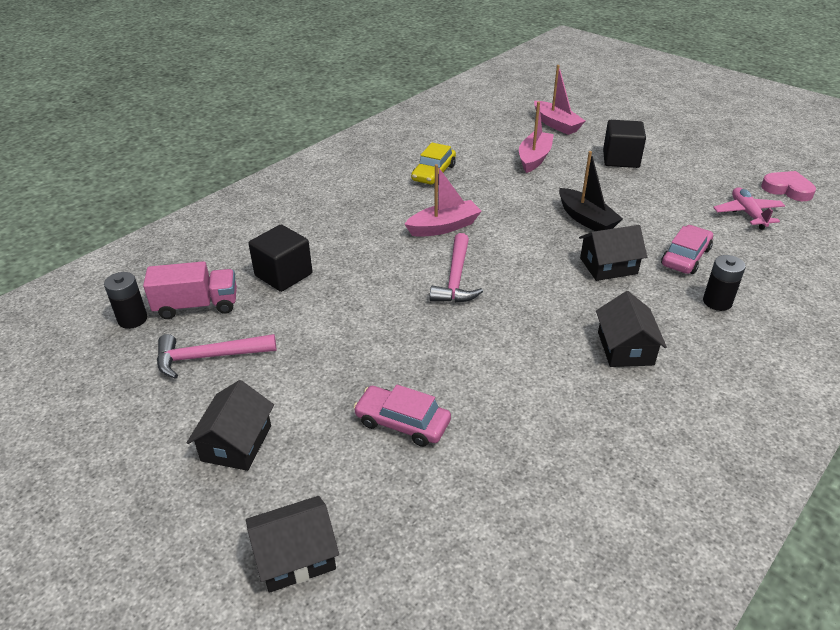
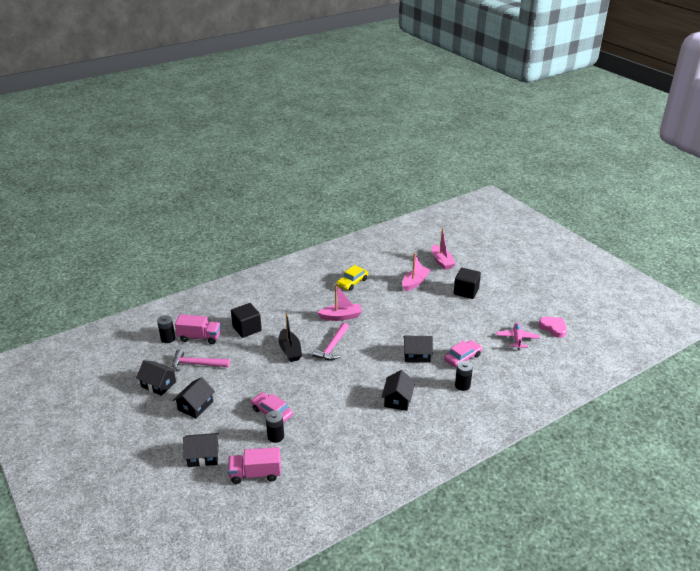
camera: 15 degrees right, 5 degrees down
black boat [559,151,623,231] -> black boat moved to [279,314,302,362]
none -> black house [136,360,177,396]
none -> pink truck [228,447,281,484]
none -> black battery [266,411,284,443]

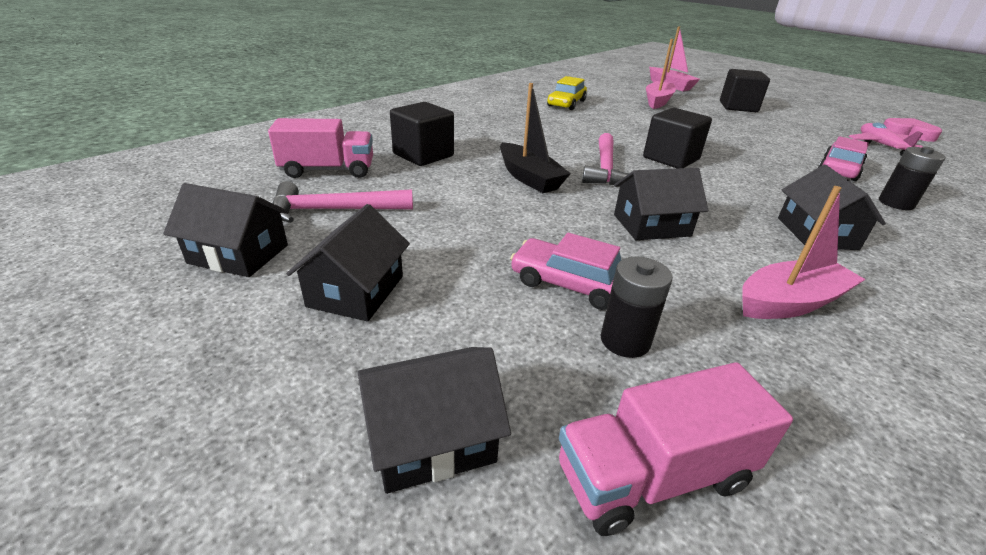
camera: 15 degrees left, 0 degrees up
black battery [157,315,175,343] -> none
pink boat [317,284,362,321] -> pink boat moved to [742,186,866,319]
black house [403,335,433,363] -> black house moved to [614,168,708,240]
none -> black cube [643,108,712,168]

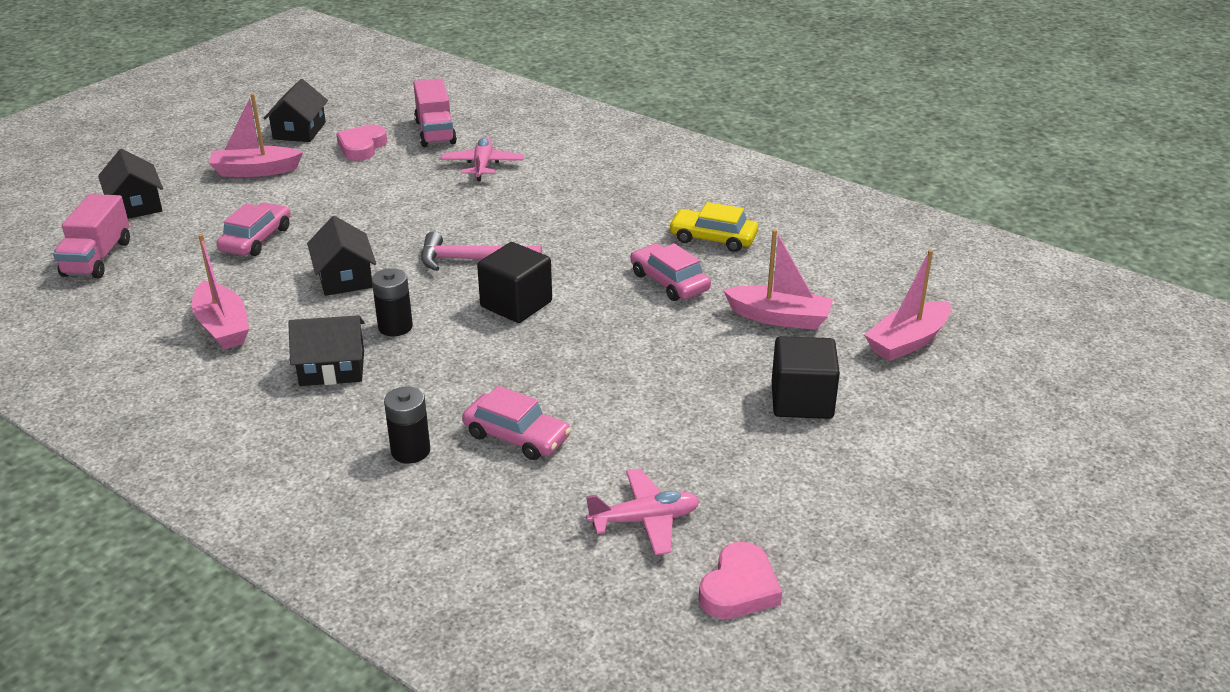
camera: 85 degrees right, 0 degrees up
pink hammer [273,181,413,223] -> pink heart [336,125,387,161]
black house [286,204,410,322] -> pink boat [209,93,303,177]
black cube [390,102,454,166] -> pink plane [441,137,524,181]
black boat [500,83,571,193] -> none
pink truck [559,362,793,536] -> pink truck turned 150 degrees counterclockwise [53,194,130,278]
black battery [601,257,672,358] -> black battery moved to [372,268,413,336]
none -> pink car [631,243,711,301]

